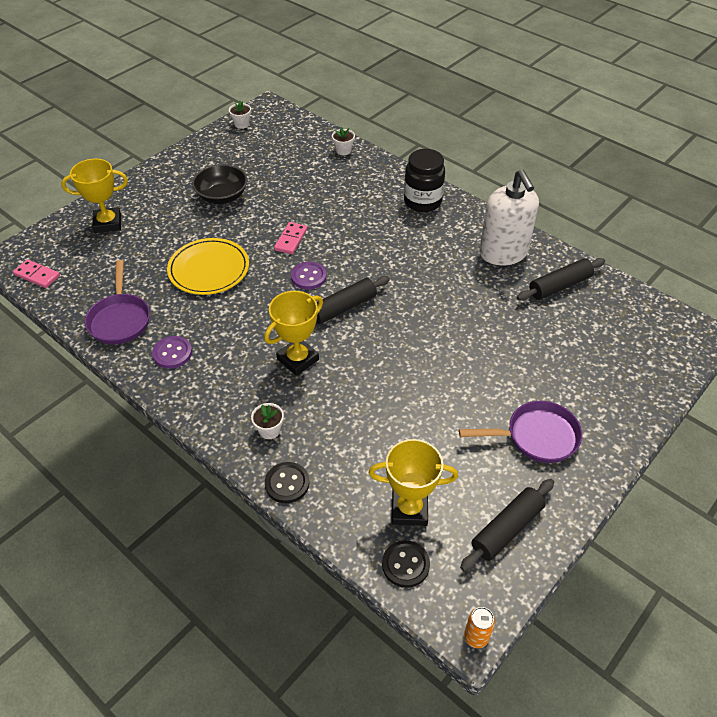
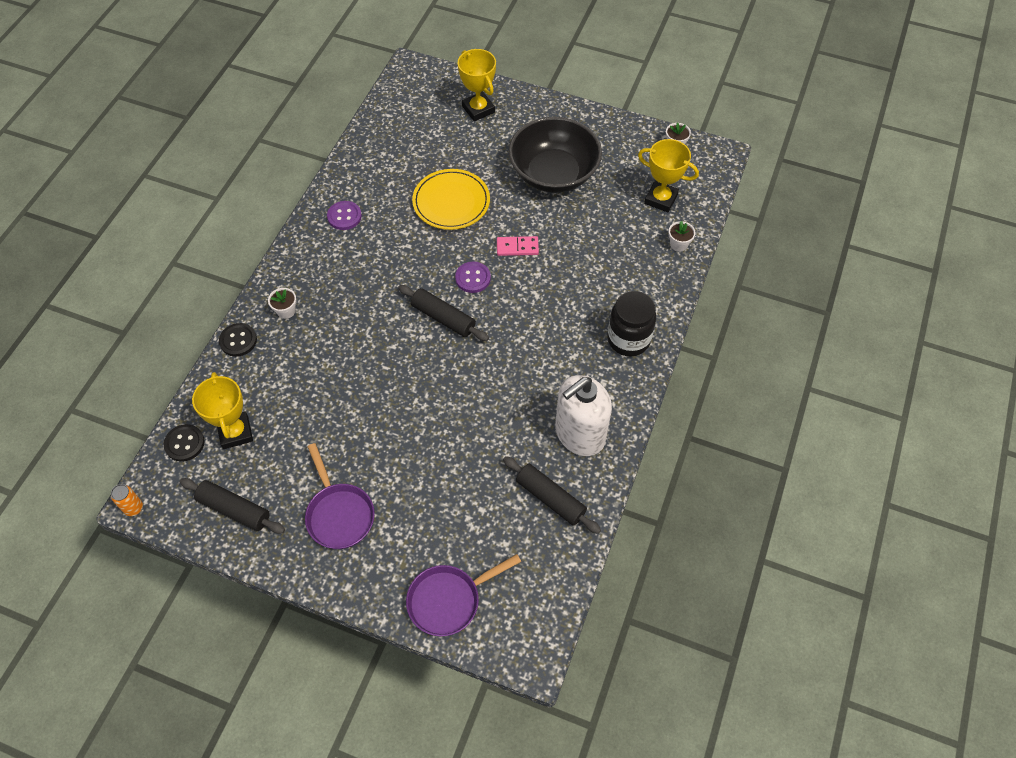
camera: 70 degrees right, 10 degrees up
pink domino [13,259,60,288] -> none
purple pan [85,260,150,345] -> purple pan moved to [406,554,521,636]
black bowl [192,164,247,204] -> black bowl [509,117,602,193], size x1.63
yellow trophy [264,291,323,376] -> yellow trophy moved to [638,139,699,212]

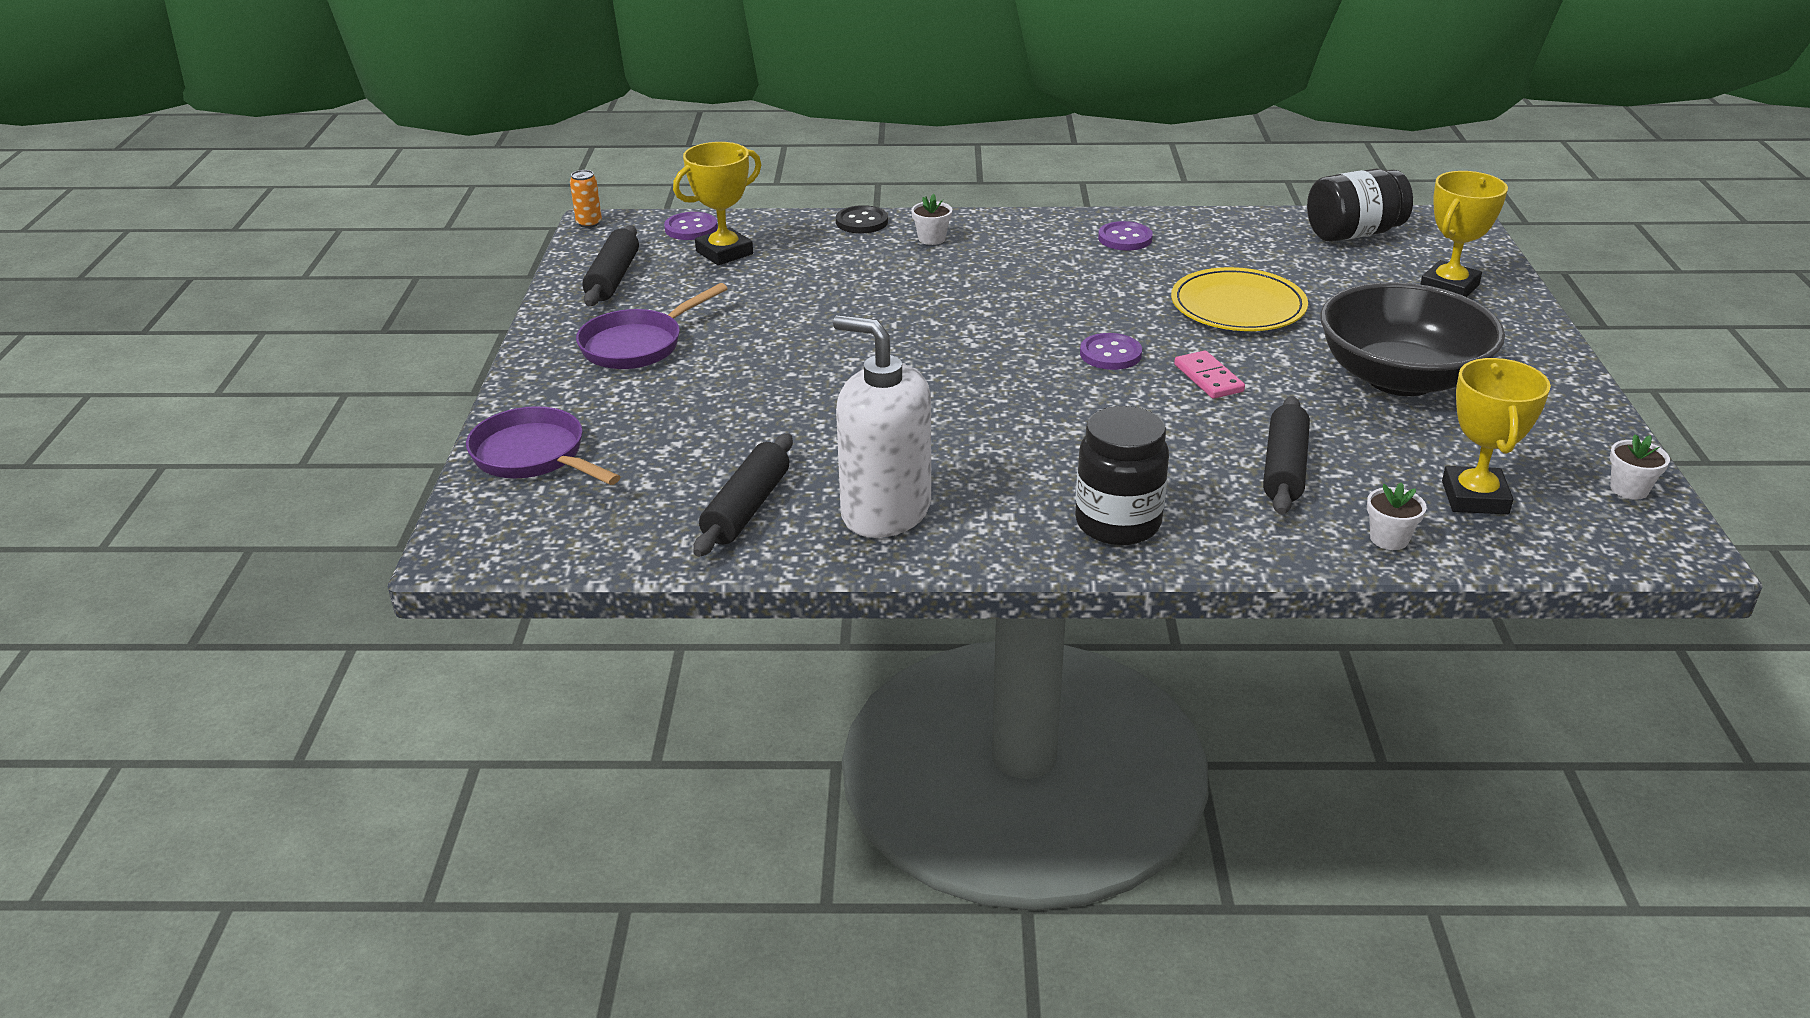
camera: 70 degrees right, 25 degrees down
black button [164,424,205,462] -> purple button [664,212,718,240]
black rolling pin [398,285,489,341] -> black rolling pin moved to [1263,396,1310,515]
none -> black jar [1307,168,1413,242]

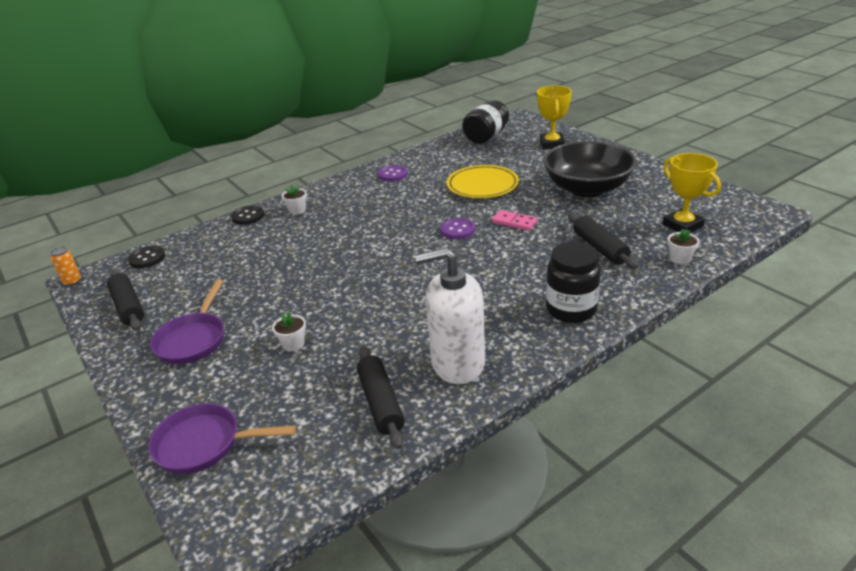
camera: 35 degrees left, 0 degrees up
purple button [664,212,718,240] -> black button [128,246,165,268]
yellow trophy [673,142,761,265] -> none
white flower pot [1610,434,1670,500] -> white flower pot moved to [272,312,306,352]

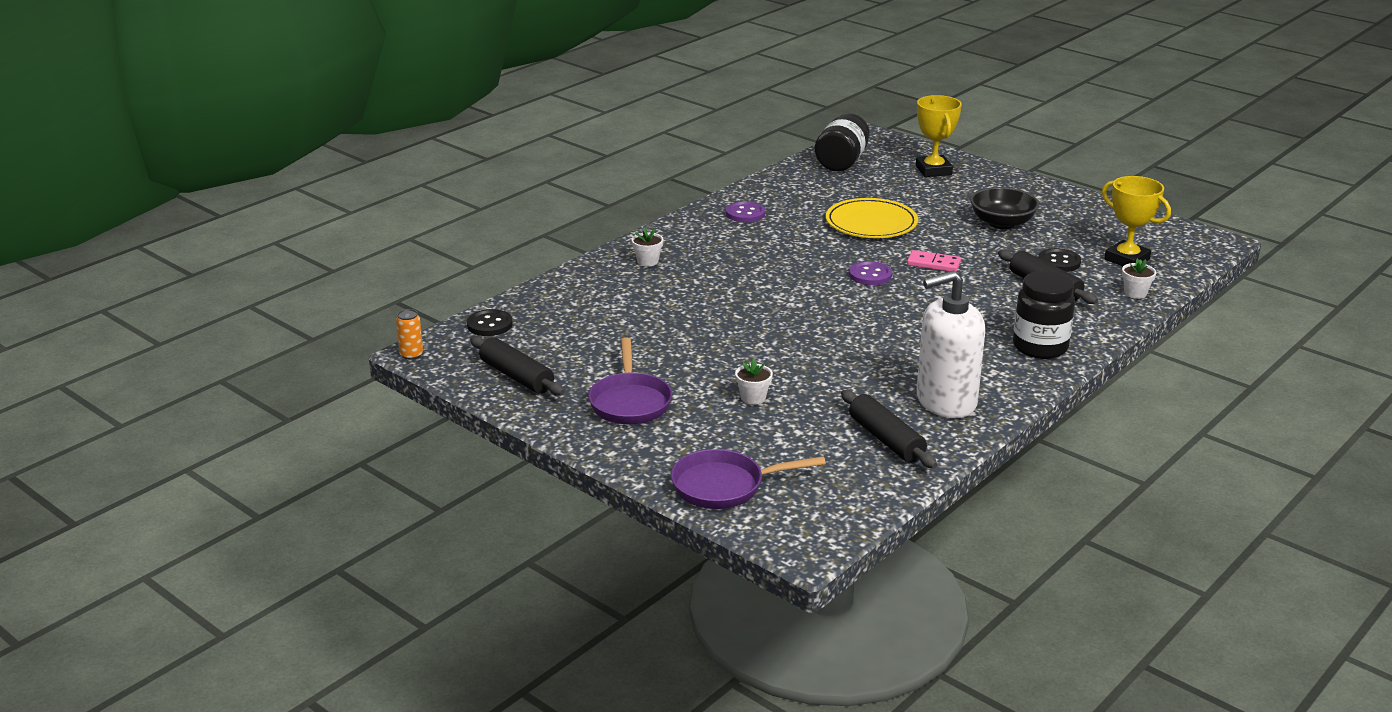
camera: 15 degrees left, 5 degrees down
black button [231,205,264,225] -> black button moved to [1038,248,1081,272]
black bowl [543,141,637,197] -> black bowl [970,187,1039,229], size x0.61

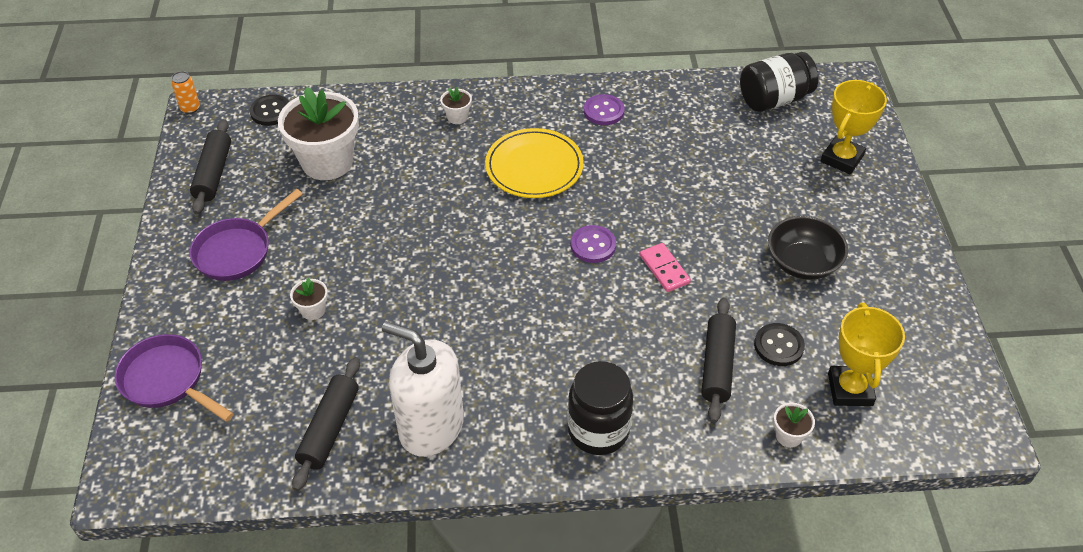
camera: 45 degrees right, 20 degrees up
yellow plate [826,198,918,238] -> yellow plate moved to [485,128,584,198]
none -> white flower pot [278,87,359,180]

